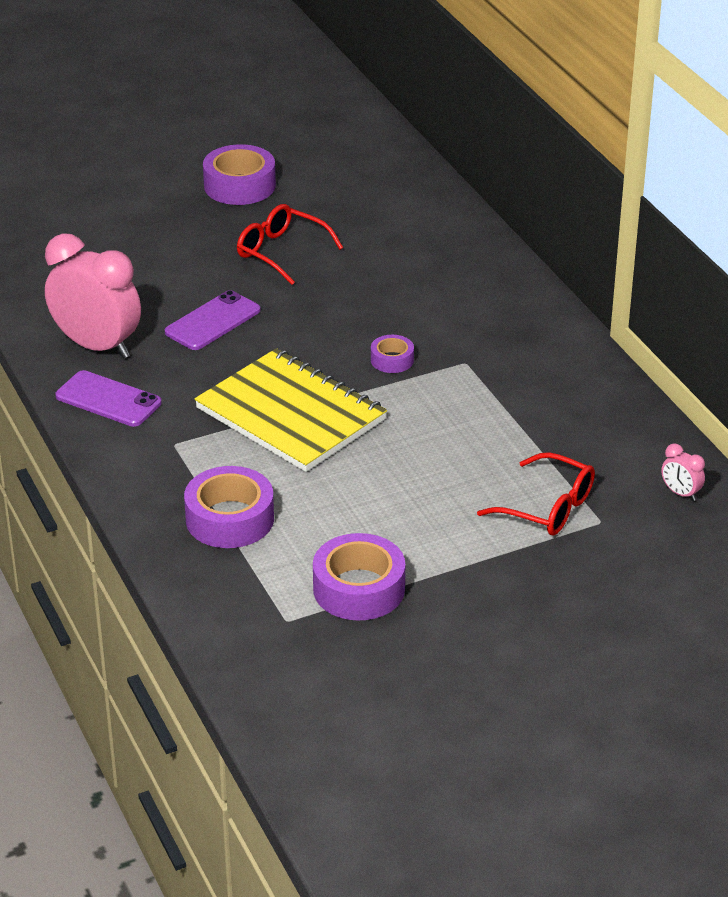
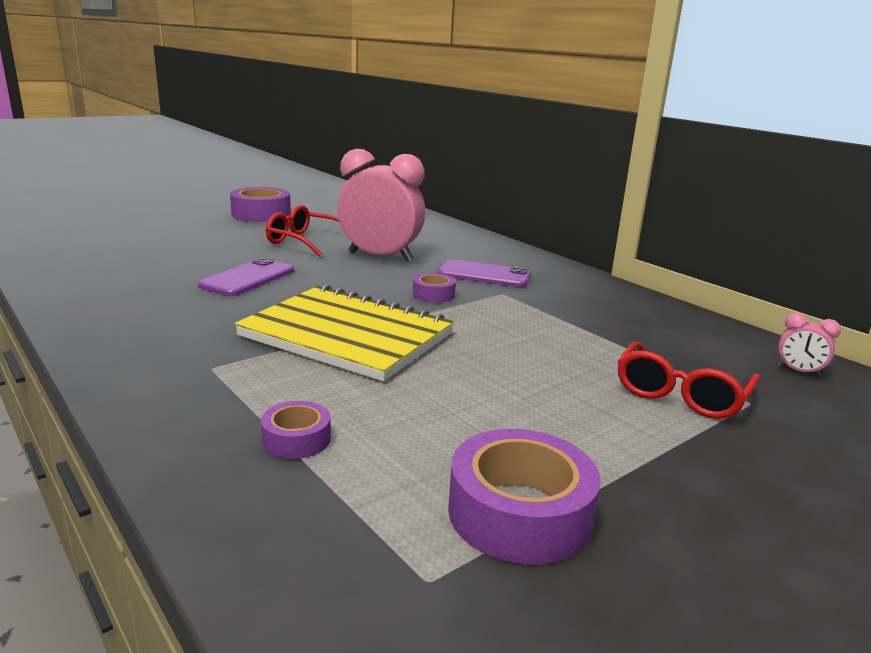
camera: 15 degrees left, 15 degrees down
pink clock [45,233,141,359] -> pink clock moved to [337,149,425,261]
purple phone [55,370,162,427] -> purple phone moved to [438,259,531,287]
purple tape [184,466,274,548] -> purple tape [261,401,331,459], size x0.54
red glasses [477,452,595,536] -> red glasses turned 105 degrees clockwise [617,341,760,419]

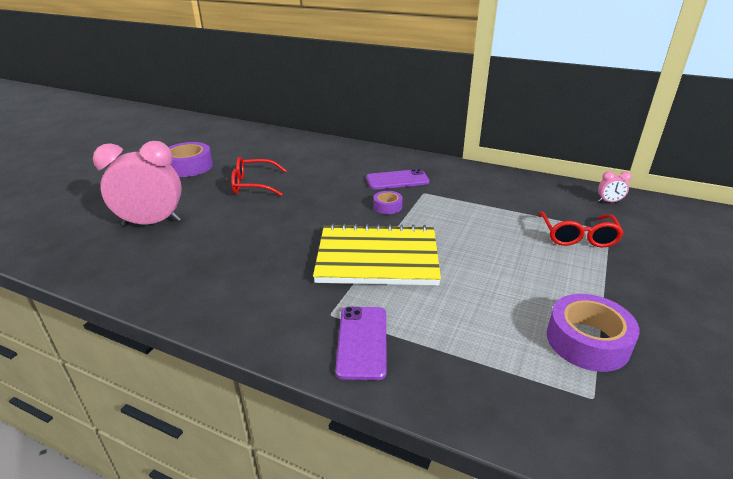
camera: 25 degrees left, 10 degrees up
purple phone [198,258,294,296] -> purple phone moved to [335,307,387,380]
purple tape [261,401,331,459] -> none
pink clock [337,149,425,261] -> pink clock moved to [93,141,182,226]

